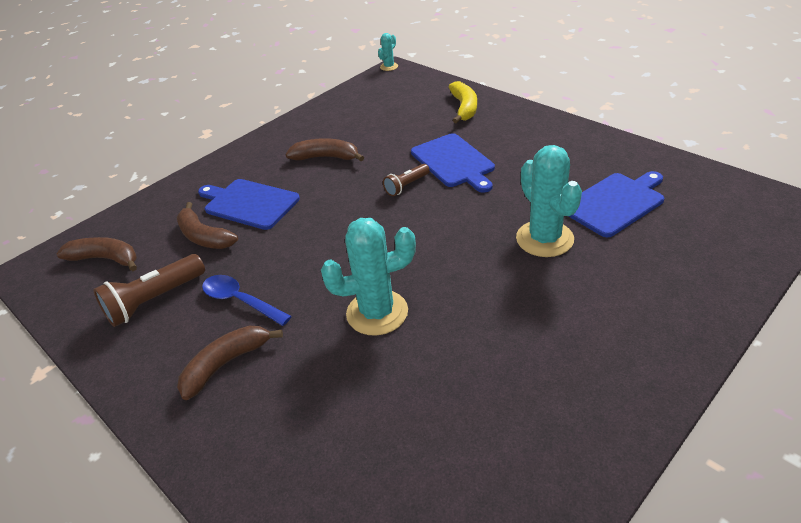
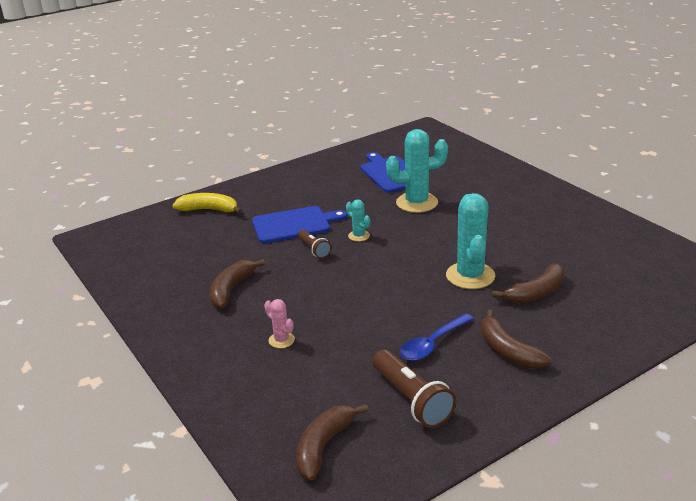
camera: 80 degrees left, 10 degrees down
brown banana [176,202,238,249] -> brown banana moved to [492,263,564,303]
blue cutting board [198,179,300,230] -> pink cactus [264,299,295,348]
turquoise cactus [378,33,398,71] -> turquoise cactus moved to [346,199,370,242]

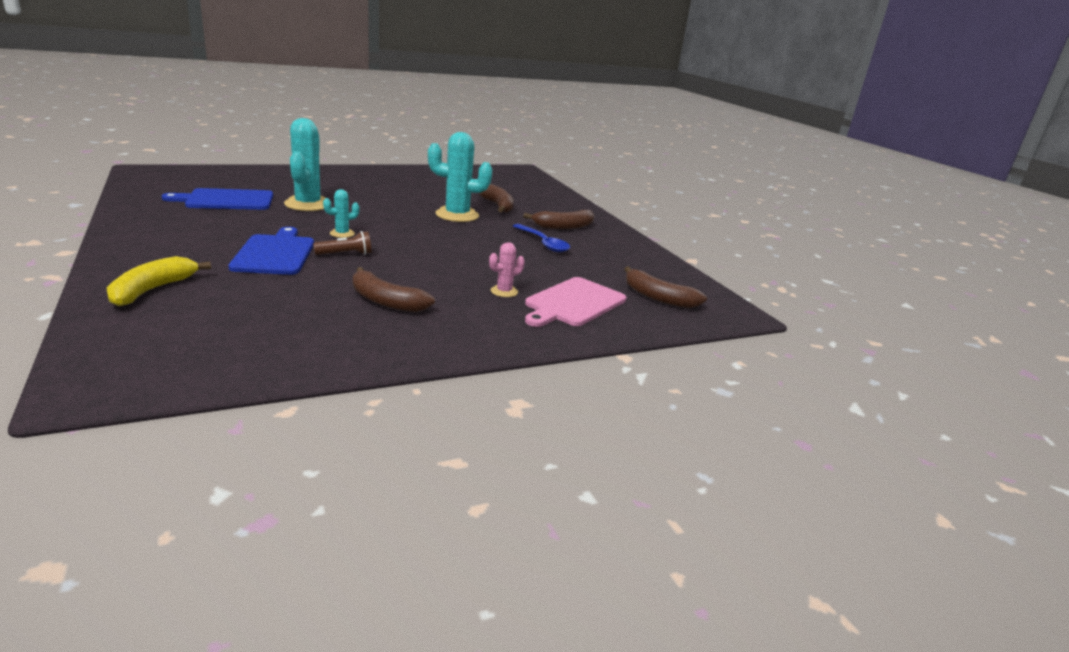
camera: 85 degrees left, 5 degrees down
brown flashlight [373,350,456,428] -> none
none -> pink cutting board [525,277,626,327]

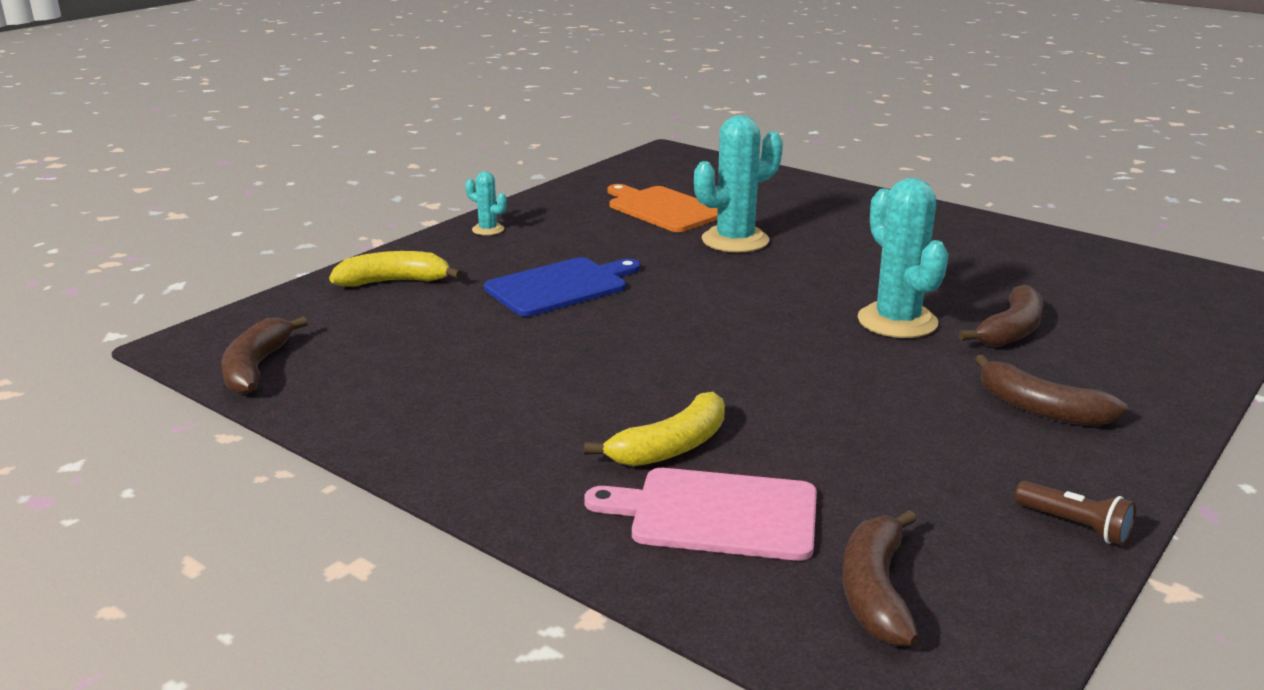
camera: 65 degrees right, 0 degrees up
blue cutting board [162,188,273,210] -> orange cutting board [608,184,718,232]
brown flashlight [313,231,371,255] -> brown flashlight moved to [1015,481,1136,546]
turquoise cactus [323,189,359,238] -> turquoise cactus moved to [465,171,507,235]
brown banana [353,267,435,312] -> brown banana moved to [221,316,308,395]
pink cactus [489,242,525,297] -> yellow banana [584,392,725,466]
blue spoon [513,224,570,252] -> none

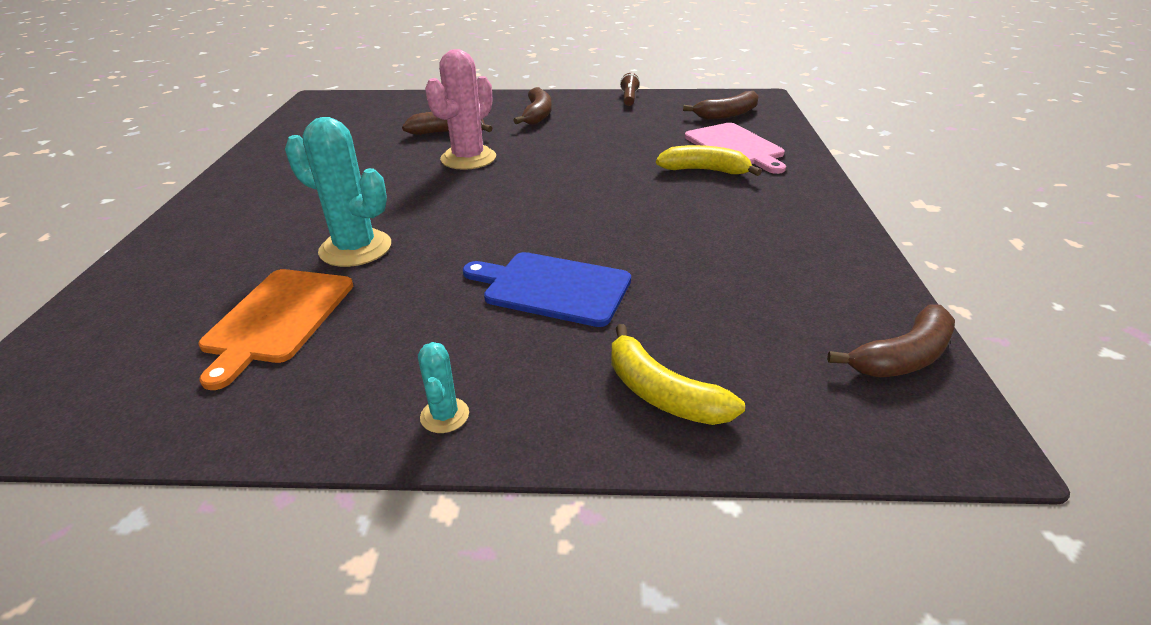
camera: 125 degrees left, 10 degrees up
turquoise cactus [858,178,949,338] -> pink cactus [425,49,496,170]

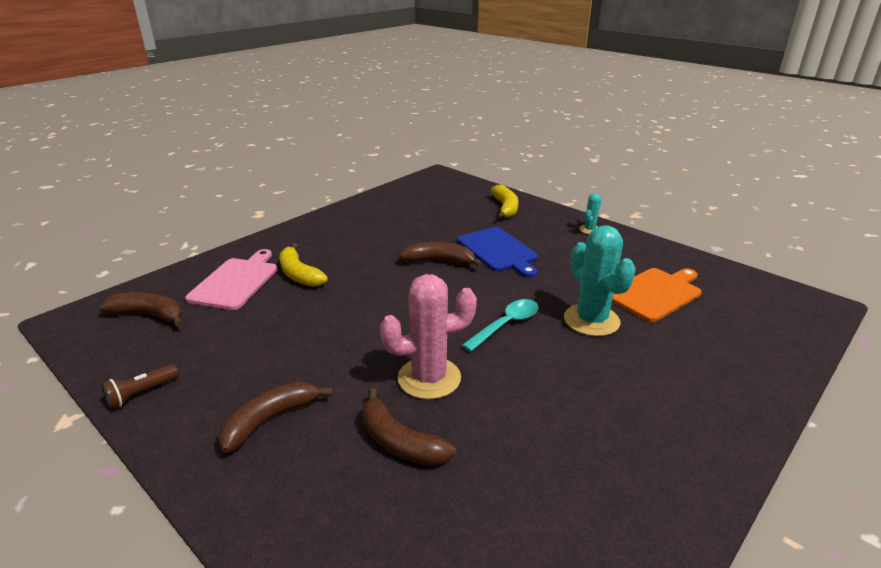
camera: 140 degrees left, 5 degrees down
brown banana [827,304,955,377] -> brown banana moved to [399,242,482,267]
none -> turquoise spoon [462,299,539,352]

